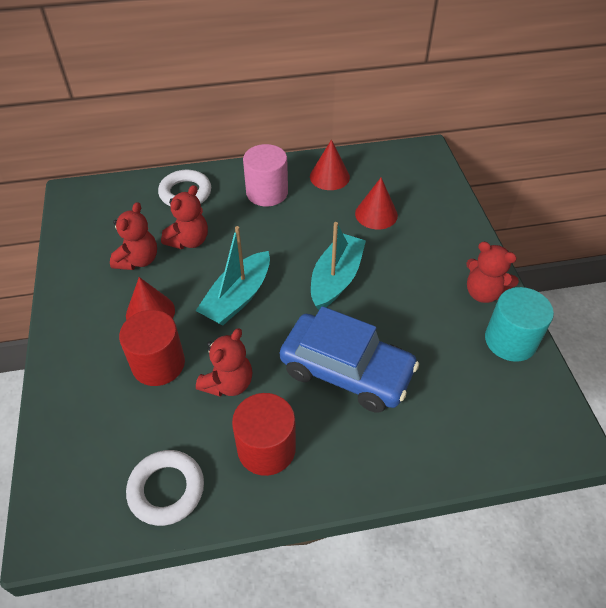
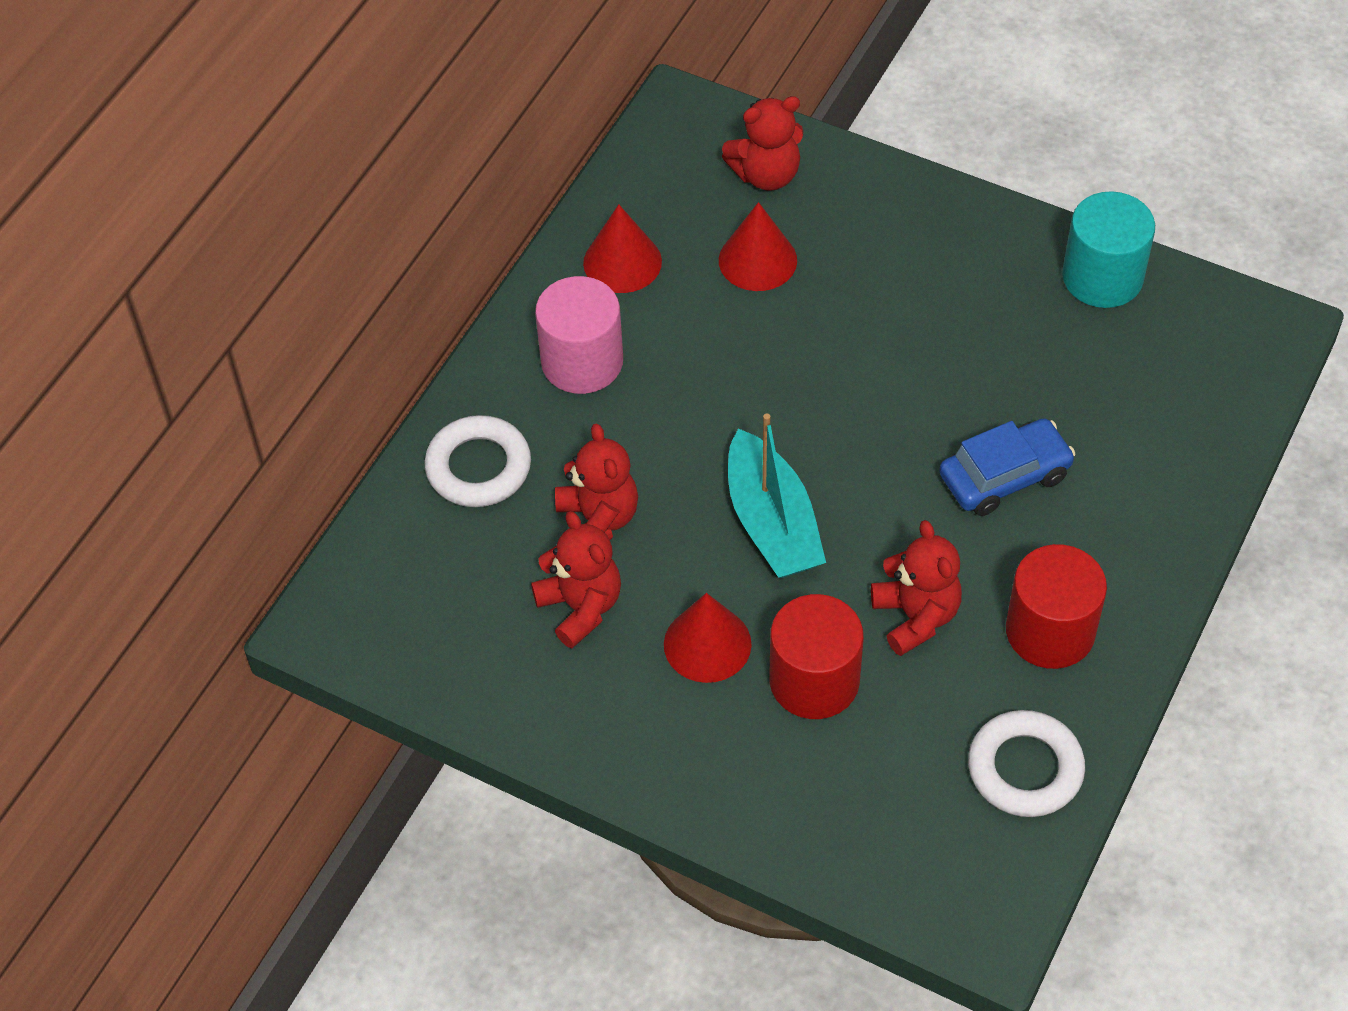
camera: 50 degrees left, 5 degrees up
blue car [280,306,419,413] -> blue car [939,418,1075,516], size x0.63
turquoise boat [311,222,366,310] -> none
red teddy bear [466,242,519,303] -> red teddy bear moved to [722,96,803,191]

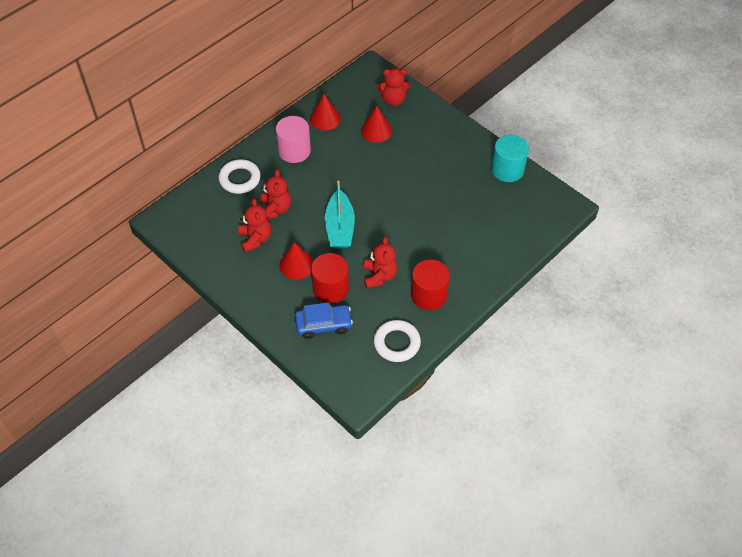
camera: 15 degrees right, 0 degrees up
blue car [939,418,1075,516] -> blue car moved to [295,302,353,339]

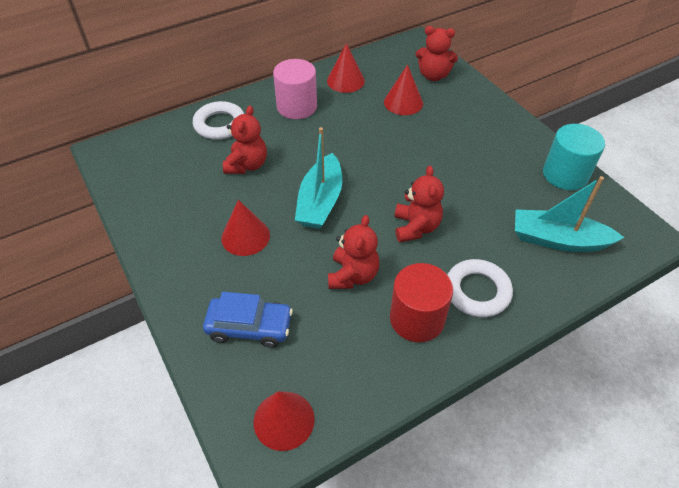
camera: 15 degrees right, 5 degrees down
red teddy bear [238,198,271,253] -> red teddy bear moved to [394,165,444,242]
red cylinder [311,253,349,304] -> none
white ring [374,320,421,362] -> white ring moved to [447,259,513,317]
none -> red cone [254,391,315,451]
none -> turquoise boat [515,176,625,252]

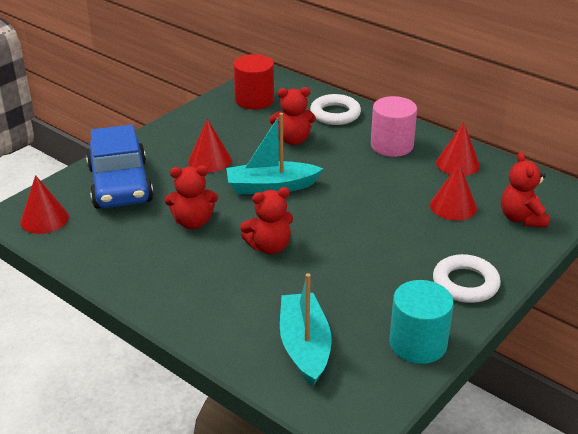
camera: 70 degrees right, 15 degrees down
blue car [203,292,293,348] -> blue car [86,125,153,209], size x1.59
red cylinder [390,263,453,342] -> red cylinder moved to [233,54,274,109]
white ring [447,259,513,317] -> white ring moved to [433,254,501,303]

